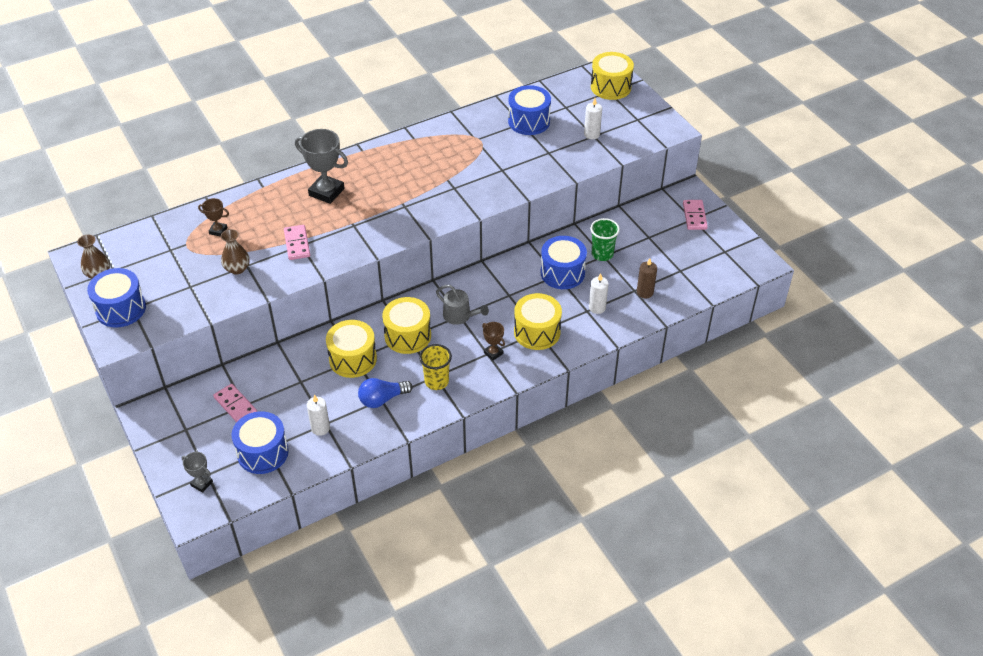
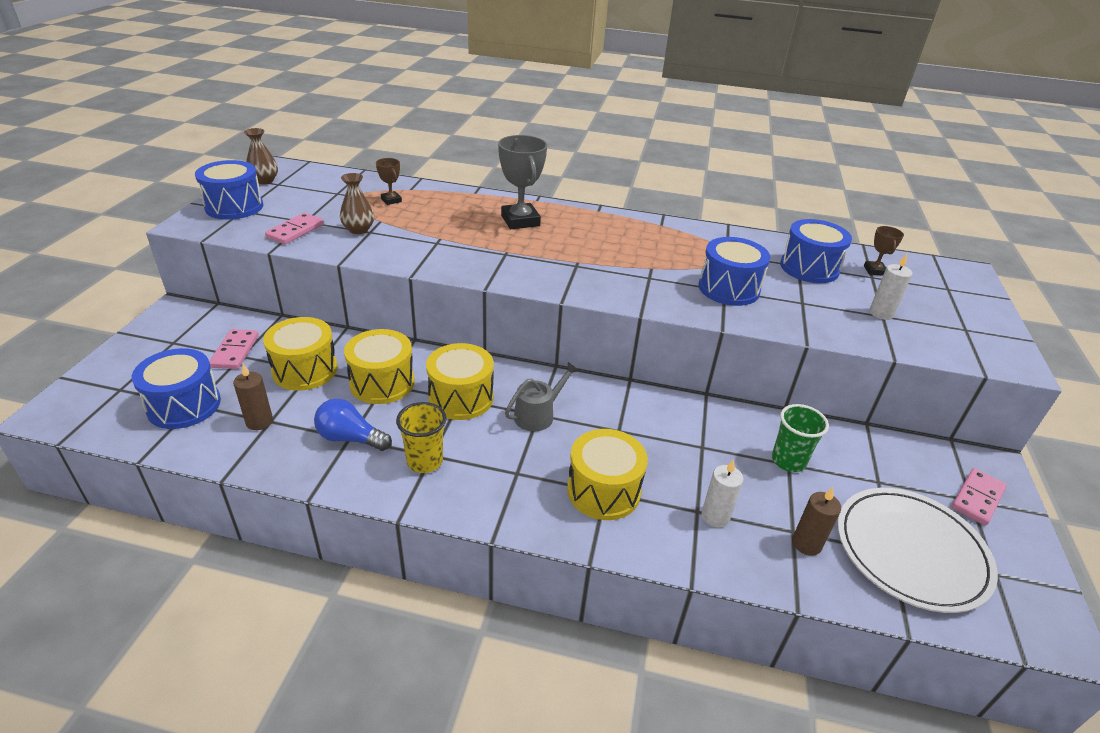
camera: 40 degrees right, 10 degrees down
grey trophy [181,452,213,493] -> none
pink domino [284,225,310,260] -> pink domino moved to [265,213,324,244]
white candle [307,394,330,436] -> brown candle [233,364,273,430]
grey watering can [436,285,489,325] -> grey watering can turned 120 degrees counterclockwise [505,362,579,431]
brown trophy [482,322,505,361] -> brown trophy moved to [864,226,904,276]
blue drum [541,236,587,289] -> blue drum moved to [698,237,770,306]
yellow drum [591,52,634,100] -> yellow drum moved to [263,317,338,391]
none -> white plate [837,488,998,613]

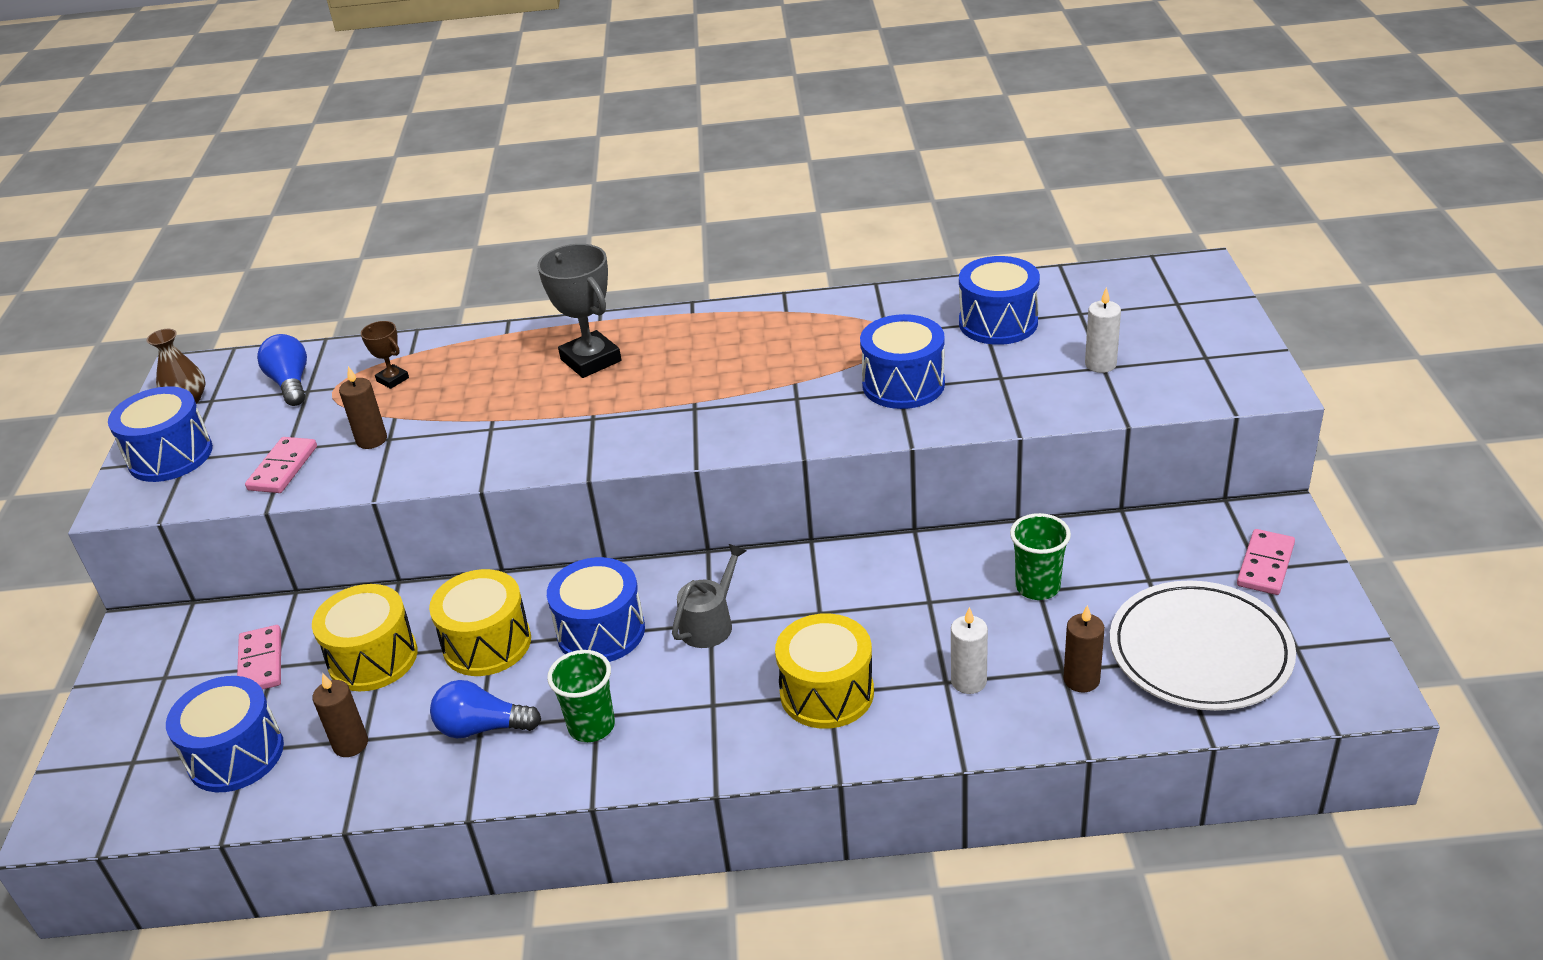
camera: 10 degrees left, 0 degrees up
brown vase [340,173,374,234] -> brown candle [339,366,387,449]
yellow cup [396,402,446,473] -> green cup [547,650,615,742]
yellow drum [426,343,494,420] -> blue drum [547,557,645,662]
brown trophy [864,226,904,276] -> none
none -> blue light bulb [257,334,307,406]

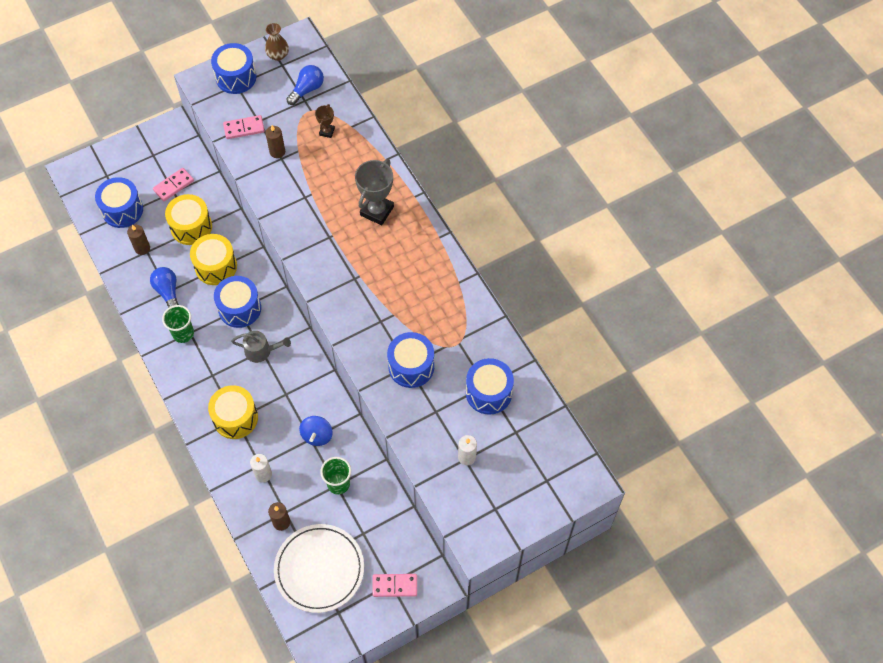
camera: 60 degrees right, 25 degrees up
none -> blue spinning top [299,416,333,446]

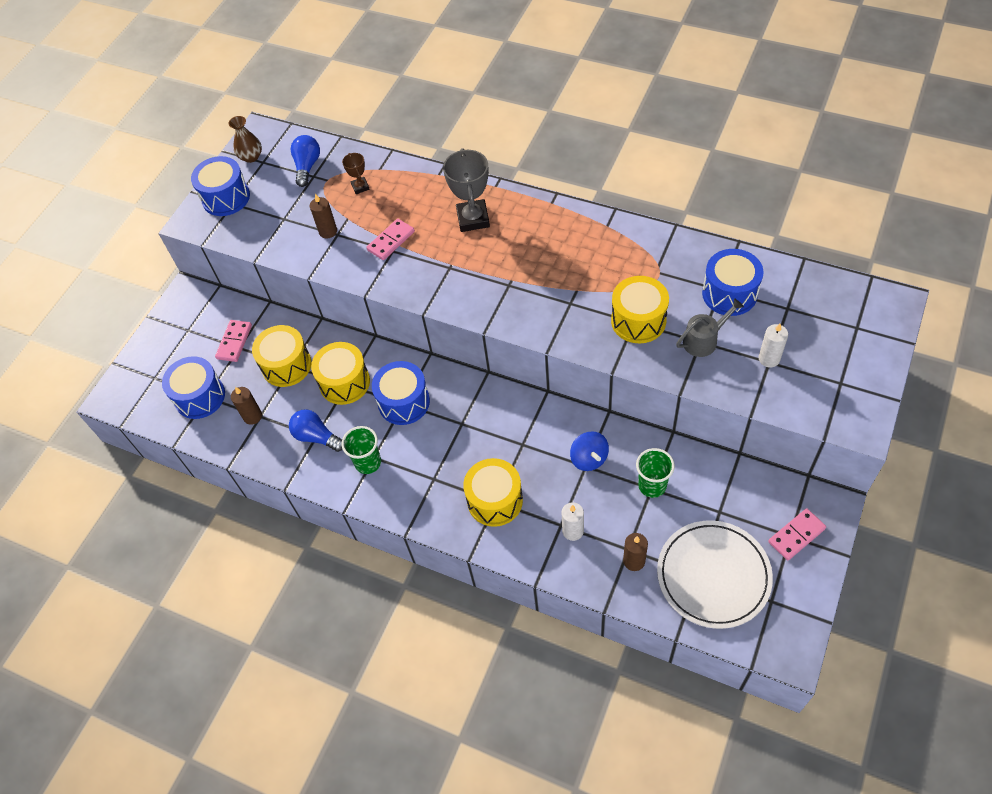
camera: 30 degrees left, 5 degrees down
pink domino [223,115,265,139] -> pink domino moved to [366,219,415,260]
grey watering can [231,331,291,363] -> grey watering can moved to [676,298,744,357]
blue drum [387,332,434,388] -> yellow drum [611,276,669,343]

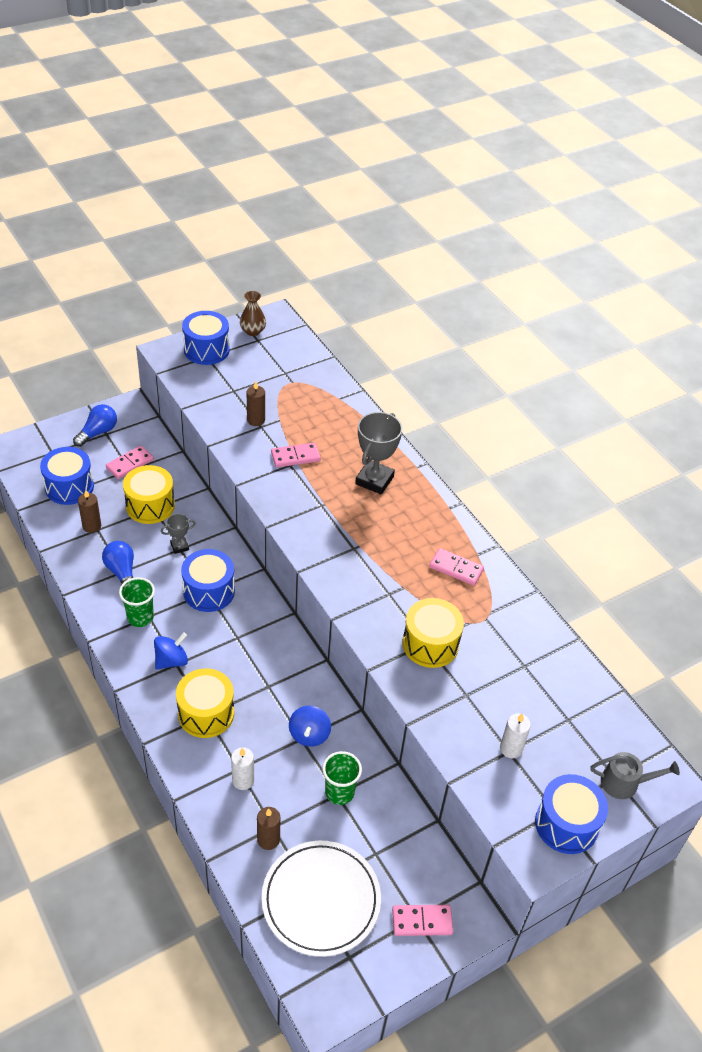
camera: 25 degrees right, 10 degrees down
blue light bulb [291,135,320,187] -> blue light bulb moved to [73,404,117,447]
yellow drum [311,342,370,405] -> grey trophy [161,514,196,554]
brown trophy [342,153,370,194] -> none
grey watering can [676,298,744,357] -> grey watering can moved to [591,752,680,799]
blue drum [702,249,764,316] -> blue drum moved to [535,774,608,854]
none -> blue spinning top [154,632,188,670]
none -> pink domino [429,548,484,585]

